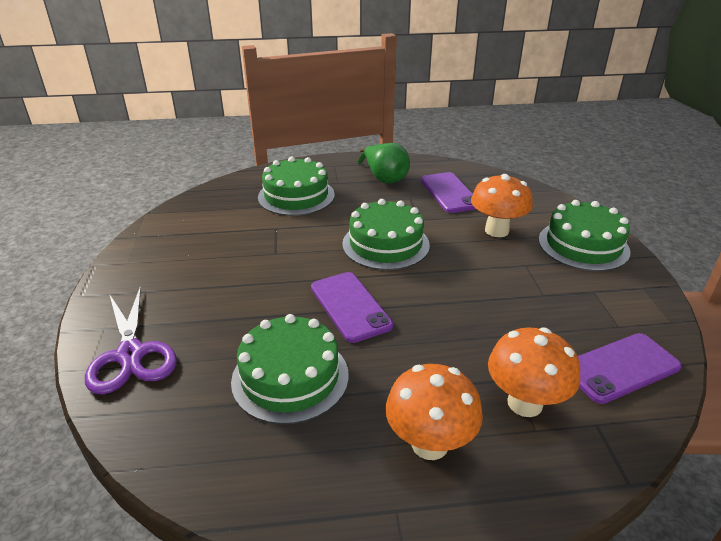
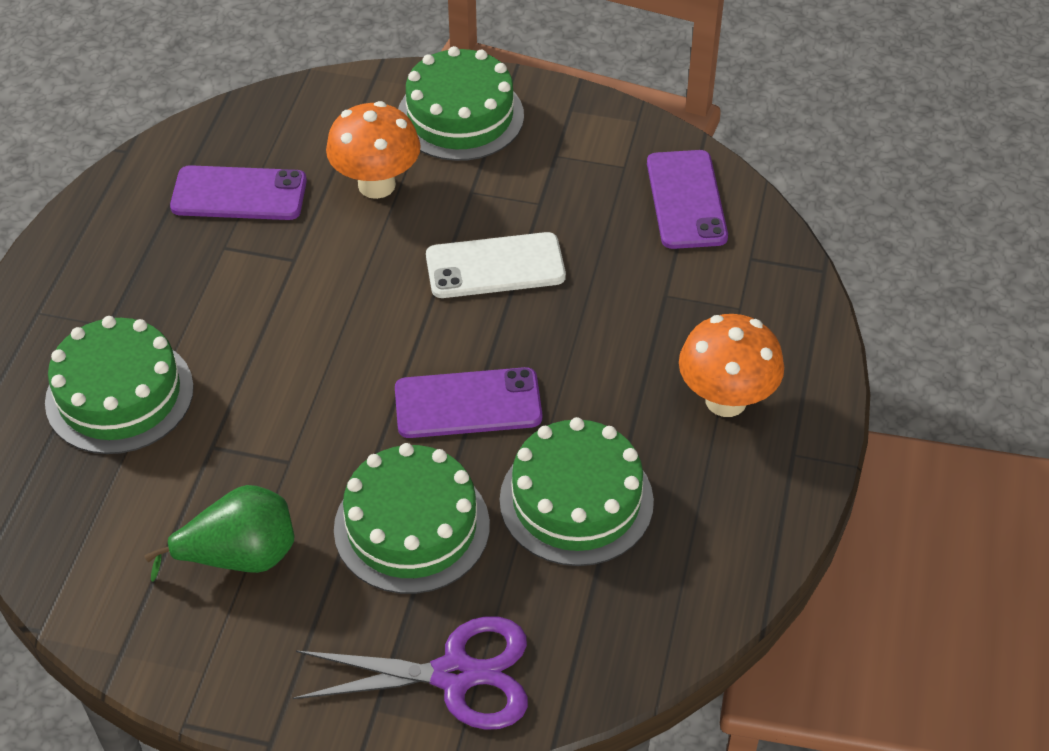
camera: 70 degrees left, 15 degrees up
green cake [342,199,430,270] -> green cake moved to [334,443,490,594]
green pear [358,143,410,184] -> green pear moved to [144,485,295,582]
orange mushroom [488,327,580,417] -> none
none -> white phone [426,232,566,298]

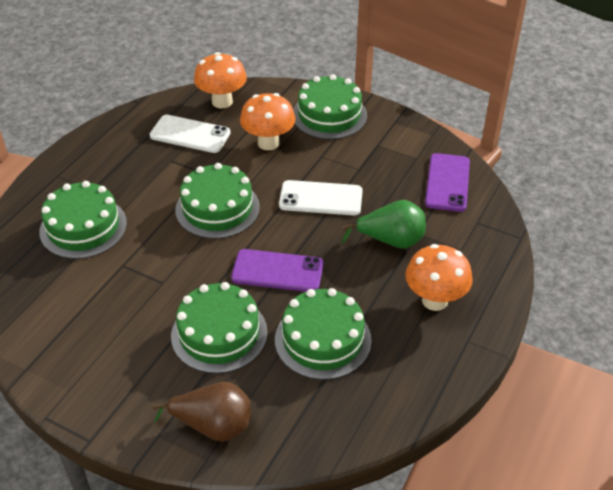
camera: 15 degrees right, 5 degrees down
green pear [144,485,295,582] -> green pear moved to [342,200,426,248]
purple phone [170,165,307,220] -> white phone [150,115,231,153]
purple scissors [293,616,528,730] -> brown pear [152,382,251,442]
none -> green cake [175,163,260,239]
none -> orange mushroom [194,52,247,108]

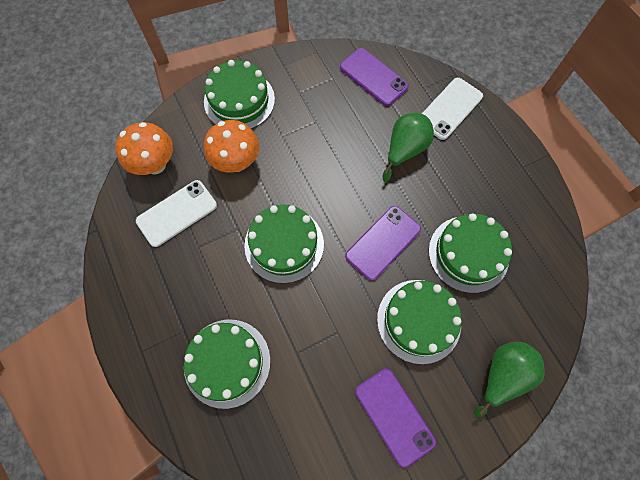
camera: 55 degrees left, 25 degrees up
brown pear [152,382,251,442] -> green pear [474,342,544,417]
white phone [279,180,363,215] -> white phone moved to [422,78,483,140]
orange mushroom [405,244,473,311] -> none
none -> purple phone [355,369,436,468]

